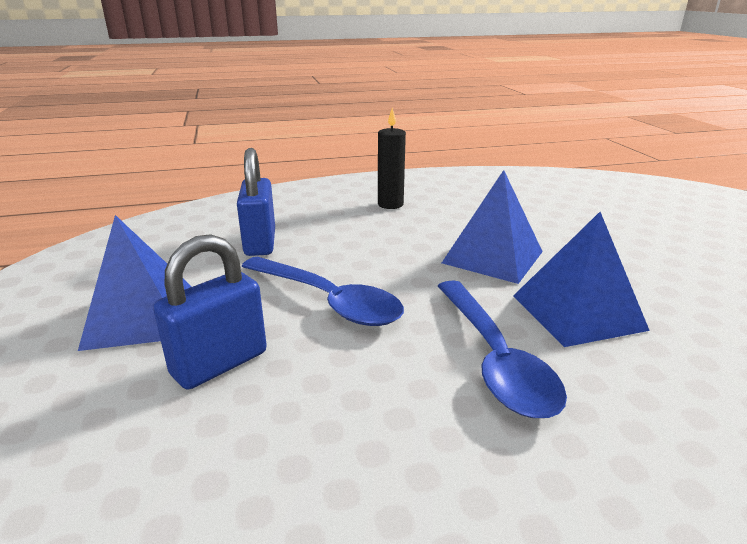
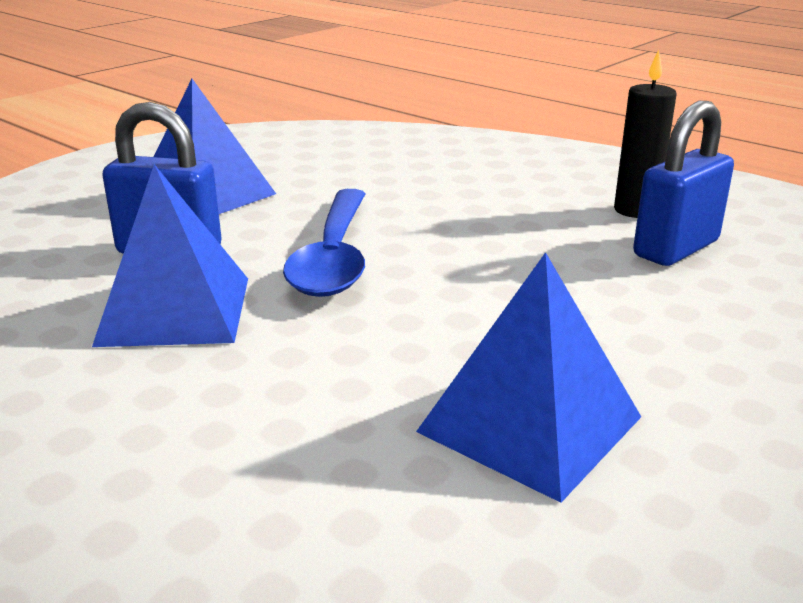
camera: 55 degrees right, 0 degrees up
blue padlock [237,148,275,256] -> blue padlock moved to [633,101,734,266]
blue spoon [438,281,567,418] -> none
blue pyramid [442,170,543,284] -> blue pyramid moved to [92,164,248,347]

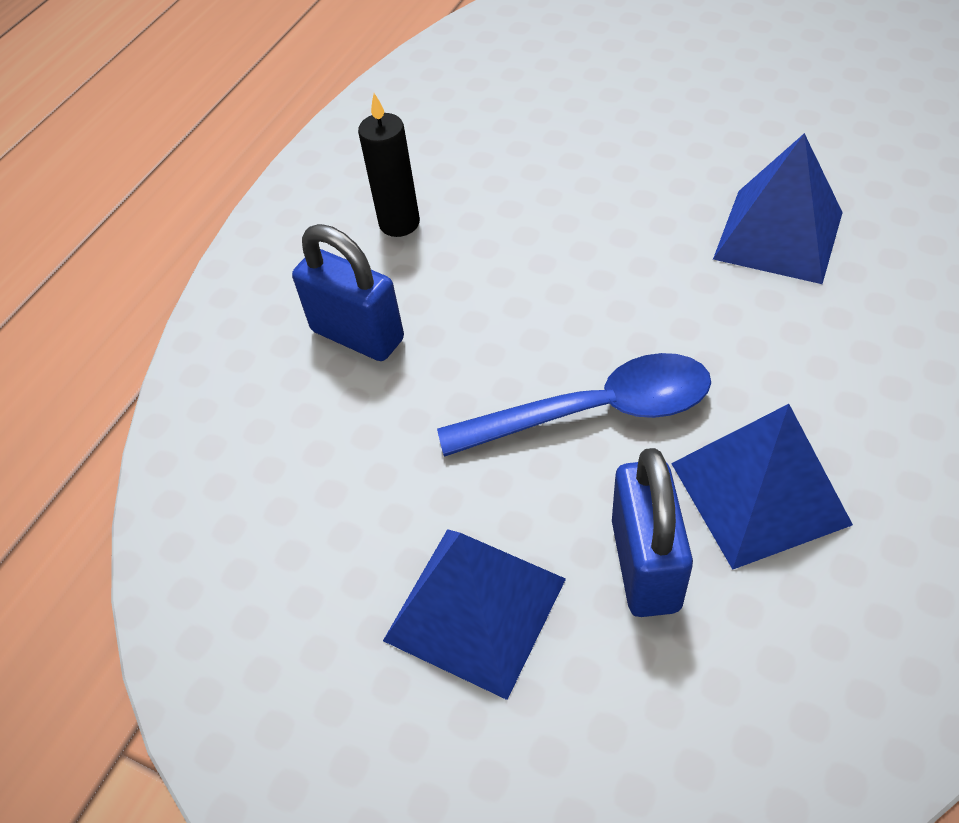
camera: 100 degrees left, 25 degrees up
blue padlock [633,101,734,266] -> blue padlock moved to [292,224,404,361]

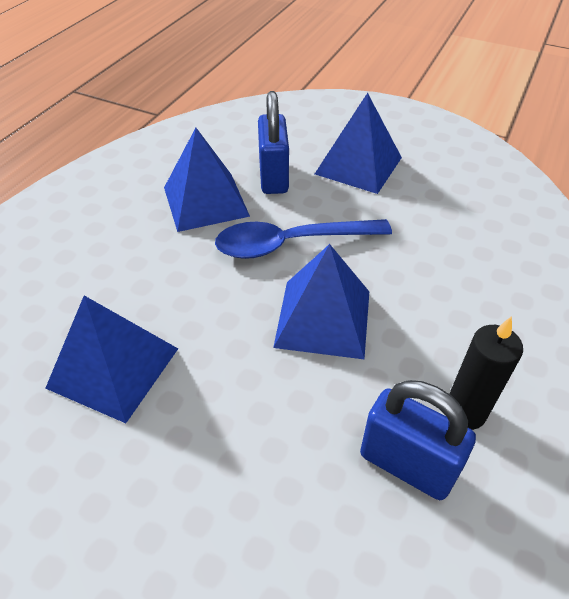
camera: 175 degrees right, 5 degrees down
blue padlock [292,224,404,361] -> blue padlock moved to [360,380,476,500]
none -> blue pyramid [273,244,369,359]

